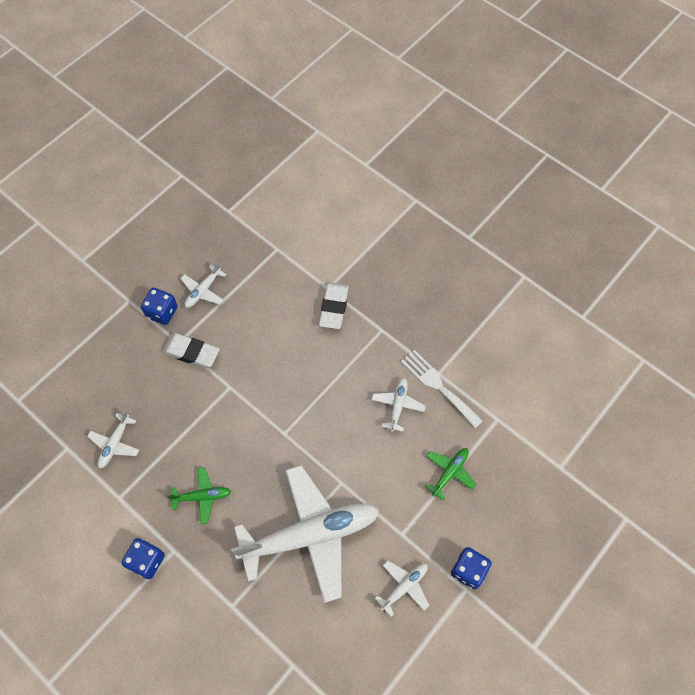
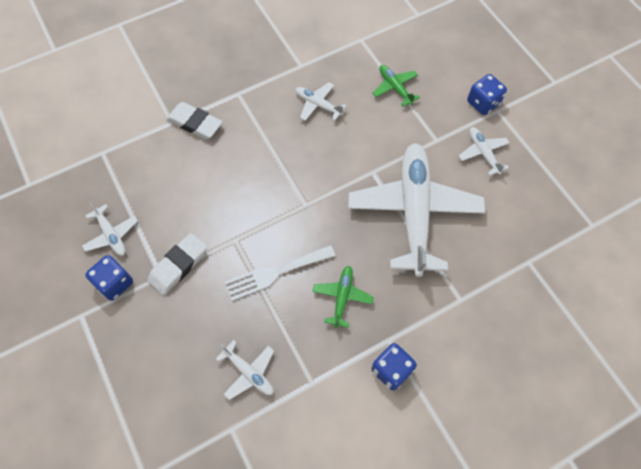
camera: 70 degrees left, 0 degrees up
white fork [401,350,483,428] -> white fork moved to [225,245,335,301]

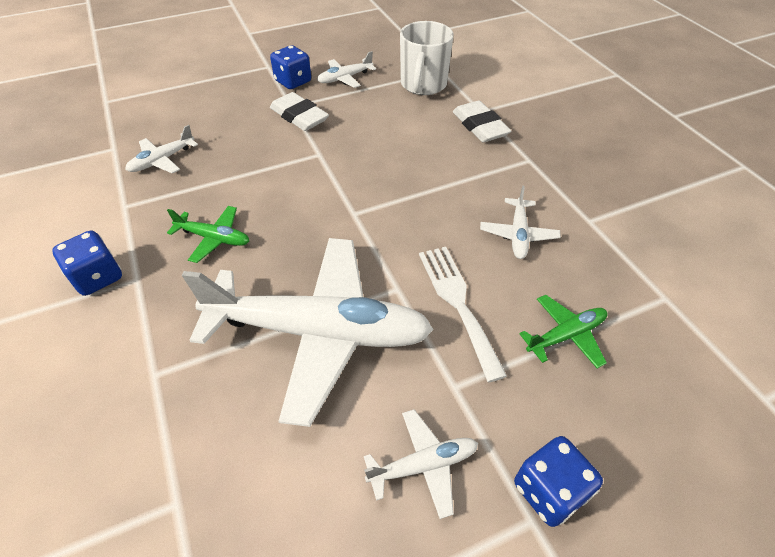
camera: 95 degrees right, 15 degrees down
white eraser [167,102,222,139] -> white eraser turned 60 degrees counterclockwise [453,101,511,142]
white fork [225,245,335,301] -> white fork moved to [419,247,507,382]
white plane [296,82,346,121] -> white plane turned 150 degrees clockwise [480,185,561,259]
none -> white mug [400,21,454,95]

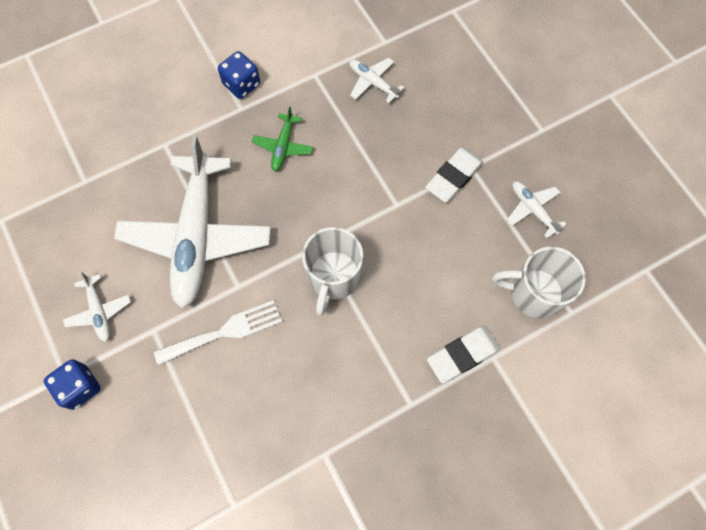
camera: 85 degrees right, 20 degrees up
blue dice [270,45,311,89] -> none
white plane [480,185,561,259] -> none
green plane [519,295,607,368] -> none
none -> white mug [302,227,364,316]

